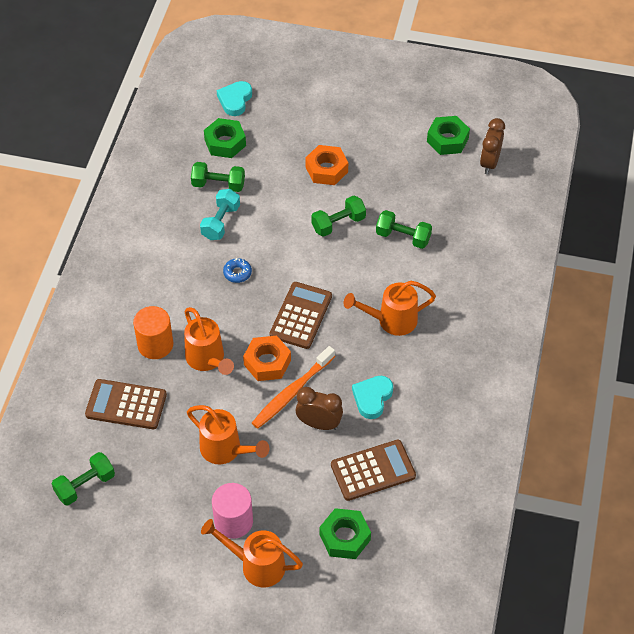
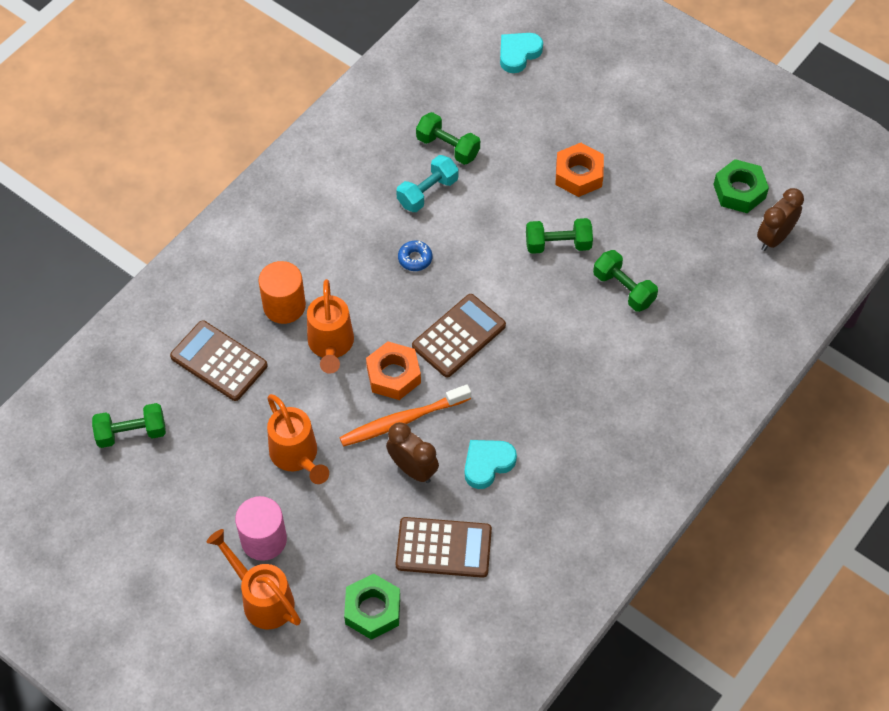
camera: 25 degrees right, 5 degrees up
green nut [204,118,246,158] -> none
orange watering can [344,281,436,336] -> none

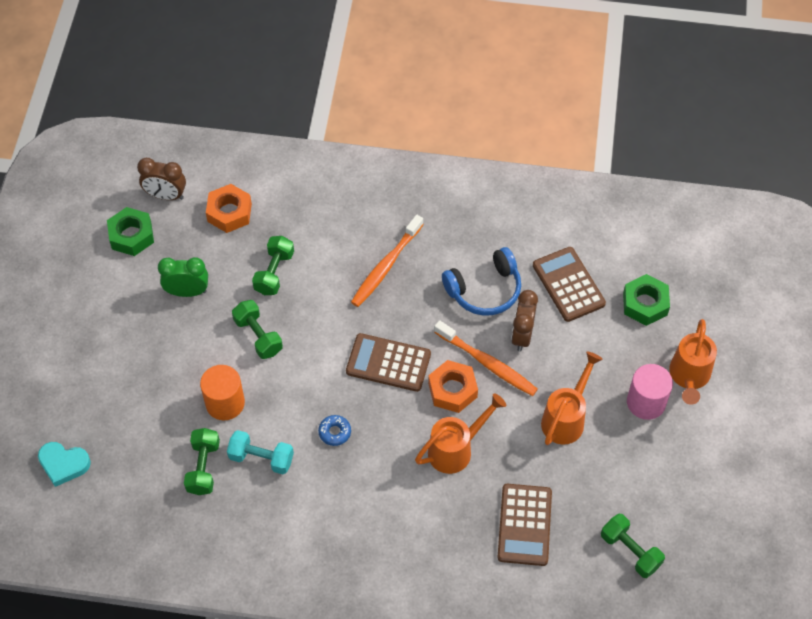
camera: 120 degrees left, 0 degrees up
orange cylinder [259,261,306,324] -> orange cylinder moved to [200,365,245,420]
turquoise heart [465,440,517,489] -> blue headphones [442,247,521,316]
orange nut [555,143,604,197] -> orange nut moved to [206,184,252,233]
none -> green clock [158,257,208,297]
none -> orange toothbrush [351,215,424,307]

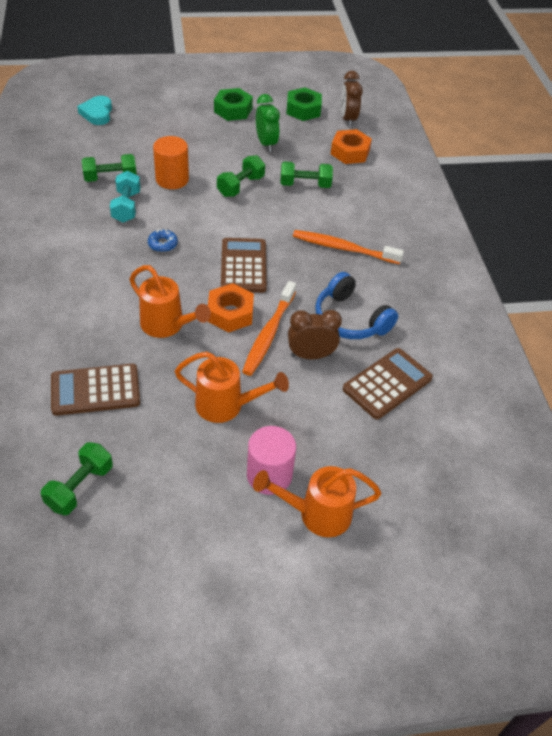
camera: 70 degrees right, 10 degrees down
green nut [623,274,670,326] -> green nut moved to [214,88,253,121]

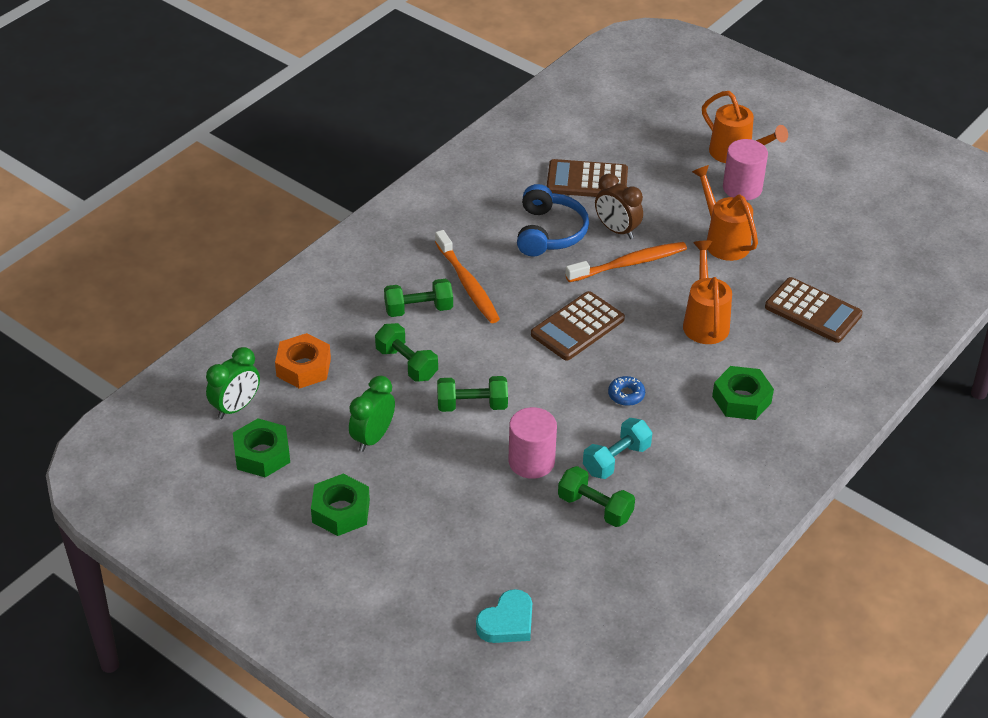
camera: 130 degrees left, 5 degrees down
green dumbbell [41,442,113,516] -> green dumbbell moved to [384,279,453,317]
orange cylinder [153,136,189,189] -> pink cylinder [509,407,557,479]
orange nut [207,283,254,332] -> none
brown clock [341,71,363,127] -> green clock [206,347,260,419]
none -> green nut [712,366,774,420]

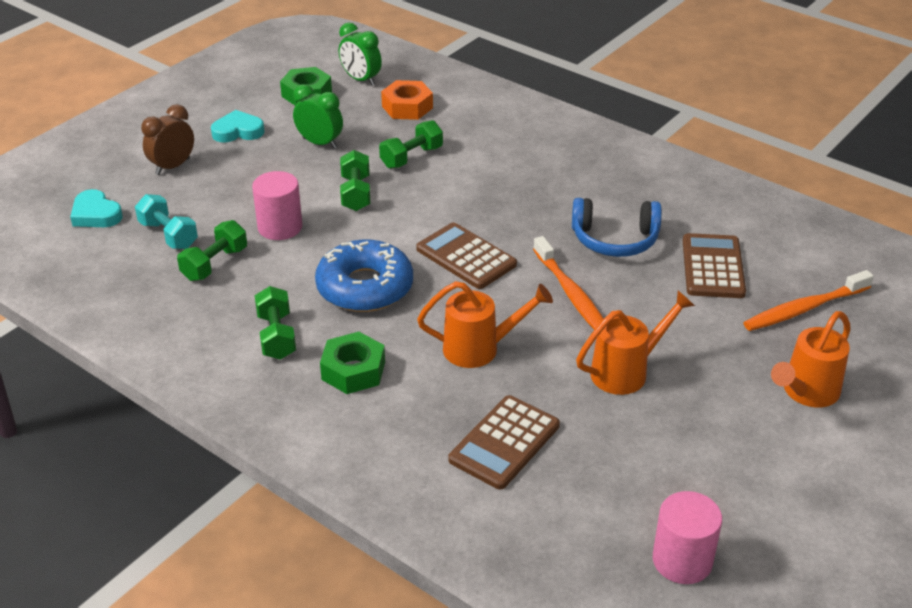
camera: 90 degrees right, 5 degrees down
green nut [311,474,370,536] -> turquoise heart [211,110,265,142]
green dumbbell [384,279,453,317] -> green dumbbell moved to [255,286,296,360]
orange toothbrush [435,230,500,323] -> orange toothbrush moved to [743,270,874,331]
turquoise dumbbell [583,418,653,479] -> turquoise dumbbell moved to [135,194,198,249]
brown clock [595,174,643,239] -> brown clock moved to [141,104,194,175]
blue donut [608,376,645,406] -> blue donut [315,240,413,312], size x2.49
pink cylinder [723,139,768,201] -> pink cylinder moved to [653,491,722,584]

